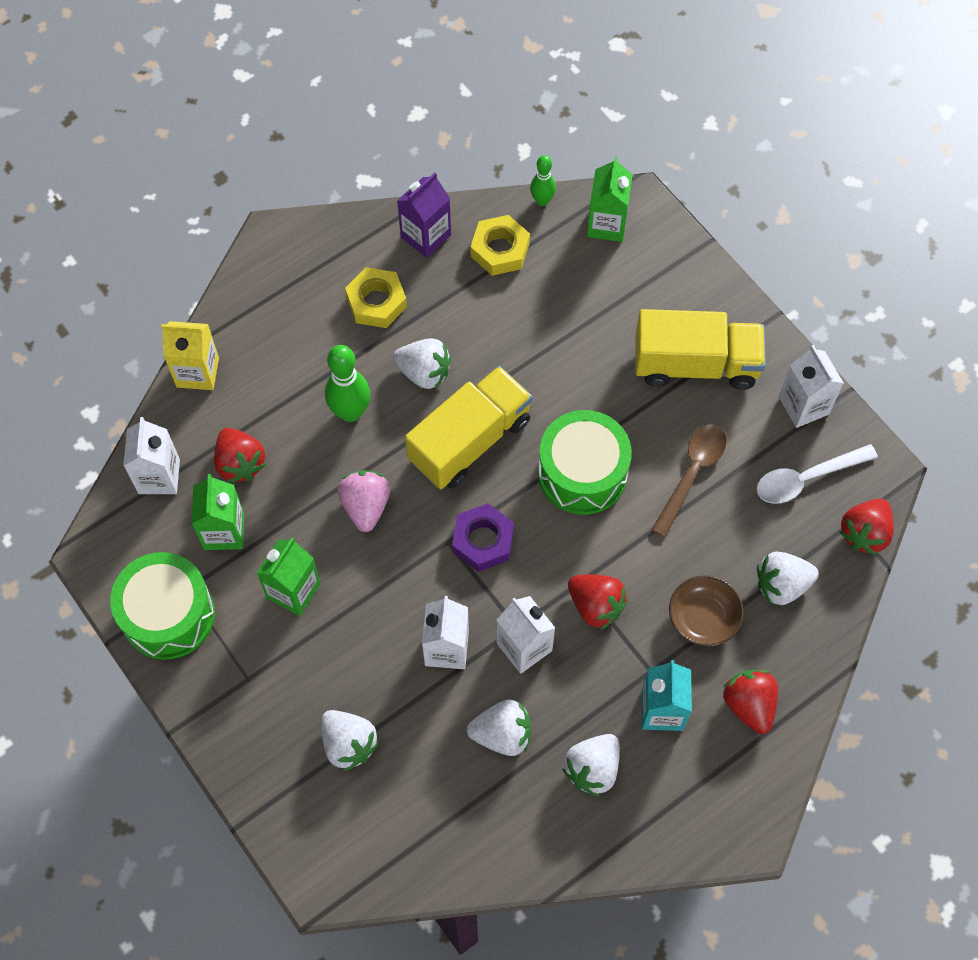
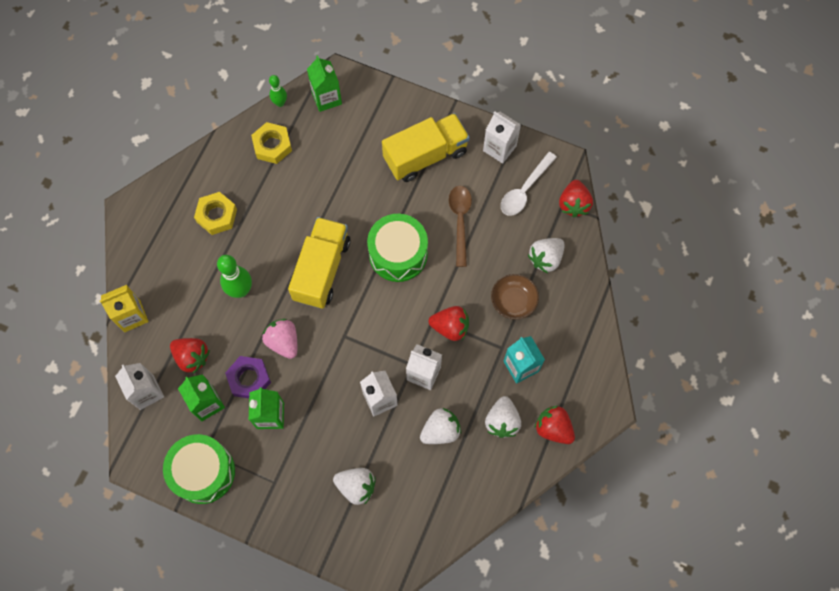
camera: 30 degrees left, 5 degrees up
white strawberry [393,338,451,389] -> none
purple carton [397,172,451,258] -> none
purple nut [452,503,514,572] -> purple nut moved to [225,356,271,398]
red strawberry [723,670,778,734] -> red strawberry moved to [534,406,575,444]

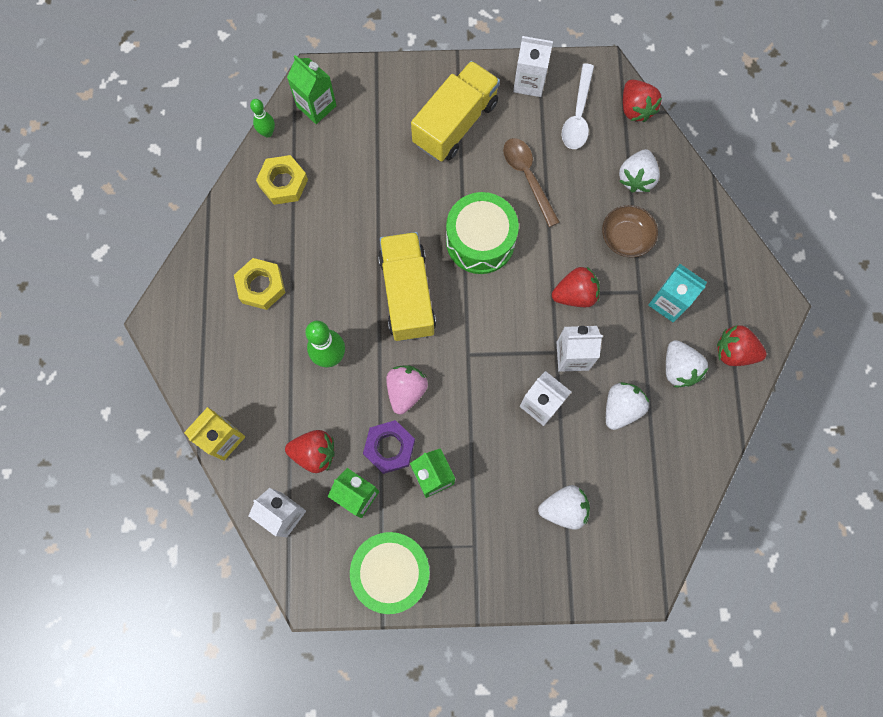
camera: 25 degrees left, 5 degrees up
pink strawberry [262,319,297,359] -> pink strawberry turned 75 degrees clockwise [386,365,428,414]

